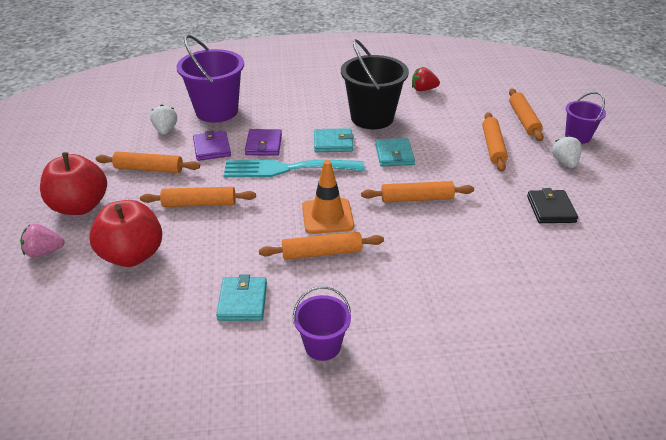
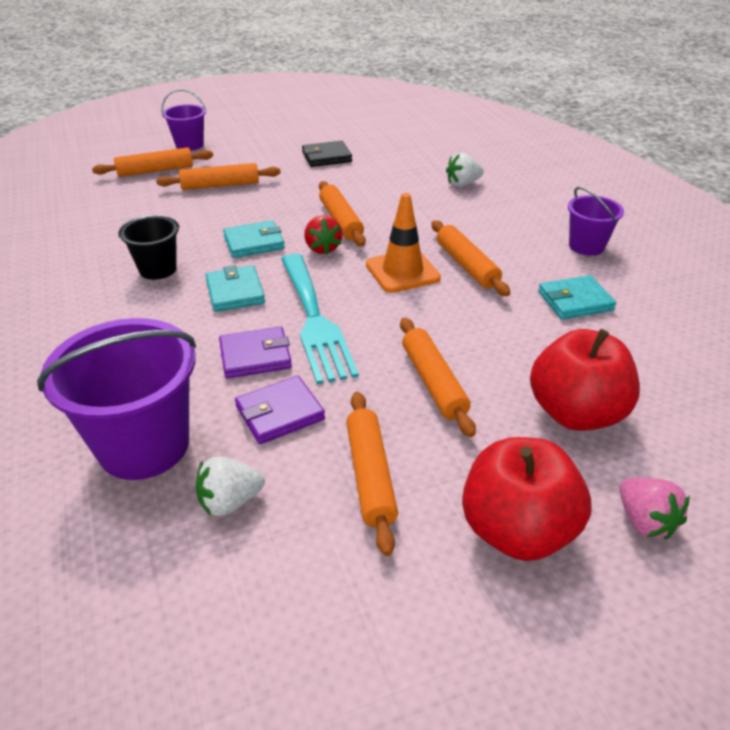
camera: 105 degrees left, 0 degrees up
black bucket [341,39,409,129] -> black bucket [118,215,180,280], size x0.56
red strawberry [412,67,440,91] -> red strawberry moved to [304,215,342,255]
white strawberry [551,135,582,168] -> white strawberry moved to [446,153,484,187]

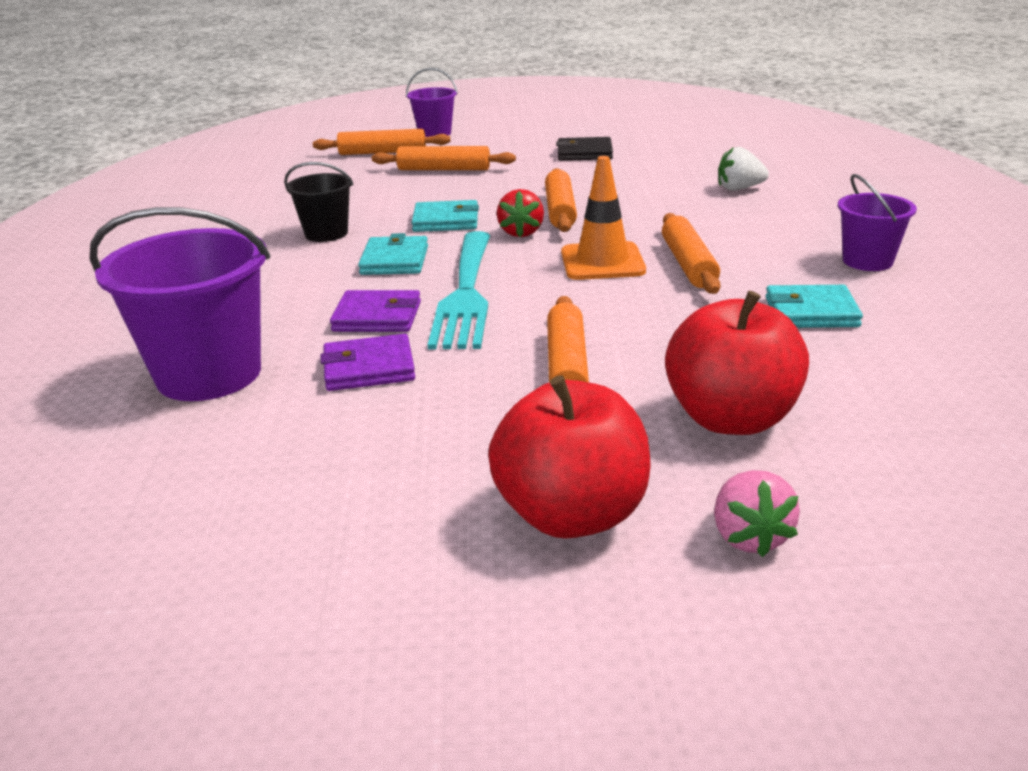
camera: 20 degrees right, 10 degrees down
white strawberry [196,456,265,516] -> none
orange rolling pin [346,392,398,556] -> none

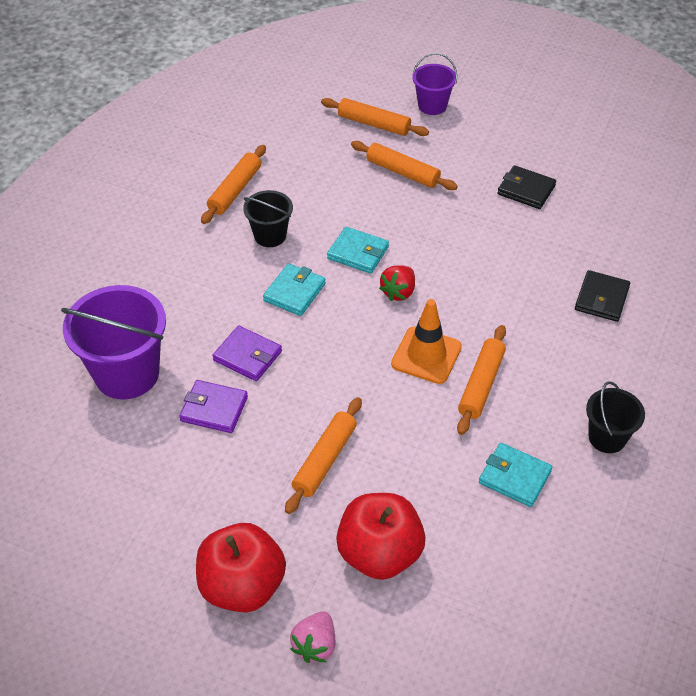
camera: 25 degrees right, 20 degrees up
turquoise fork [428,231,490,349] -> none
orange rolling pin [545,168,577,232] -> orange rolling pin moved to [201,145,266,224]
white strawberry [718,147,769,191] -> black wallet [575,270,630,322]
purple bucket [838,174,917,271] -> black bucket [586,381,645,453]

